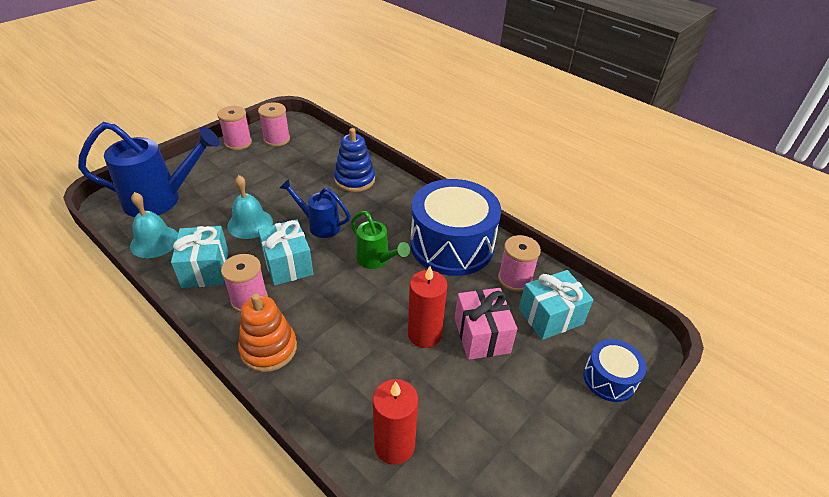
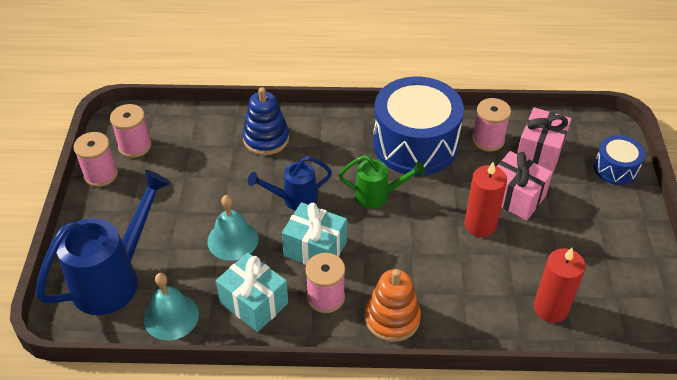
camera: 40 degrees left, 5 degrees up
turquoise gift [519,270,594,340] -> pink gift [517,107,572,172]

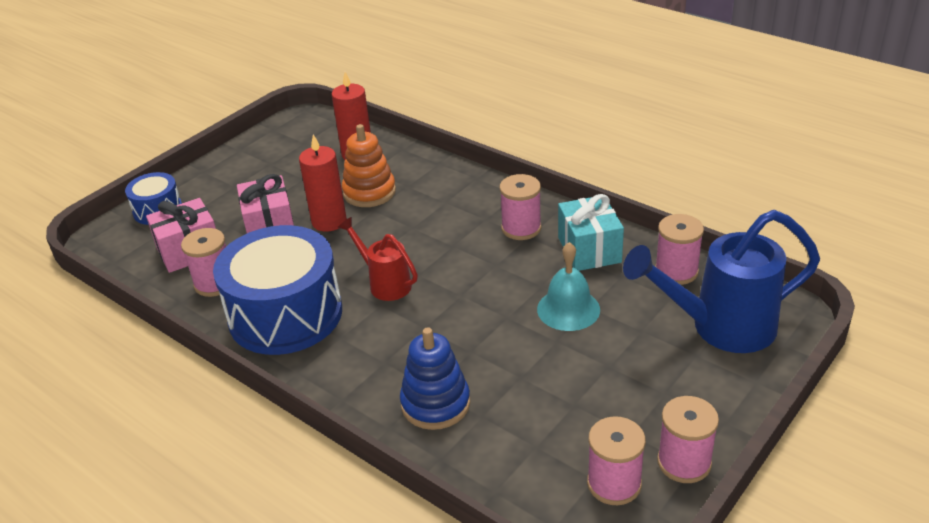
camera: 140 degrees left, 10 degrees down
turquoise bell [144,273,199,341] -> pink spool [655,214,704,285]
blue watering can [248,156,332,211] -> none
turquoise gift [282,202,347,265] -> none
green watering can [339,155,425,209] -> red watering can [338,217,418,301]
orange stacking toy [365,269,421,342] -> orange stacking toy moved to [342,124,396,207]

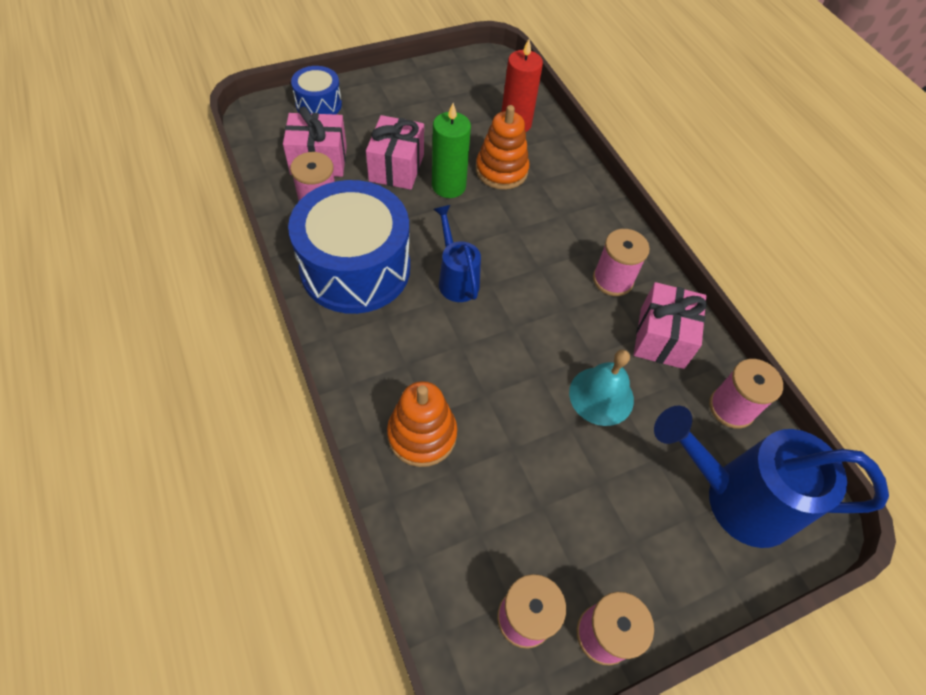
camera: 20 degrees right, 20 degrees up
red candle [299,134,347,232] -> green candle [432,103,471,198]
red watering can [338,217,418,301] -> blue watering can [434,205,481,302]
blue stacking toy [400,327,470,430] -> orange stacking toy [387,381,457,467]
turquoise gift [558,194,624,271] -> pink gift [634,282,707,369]

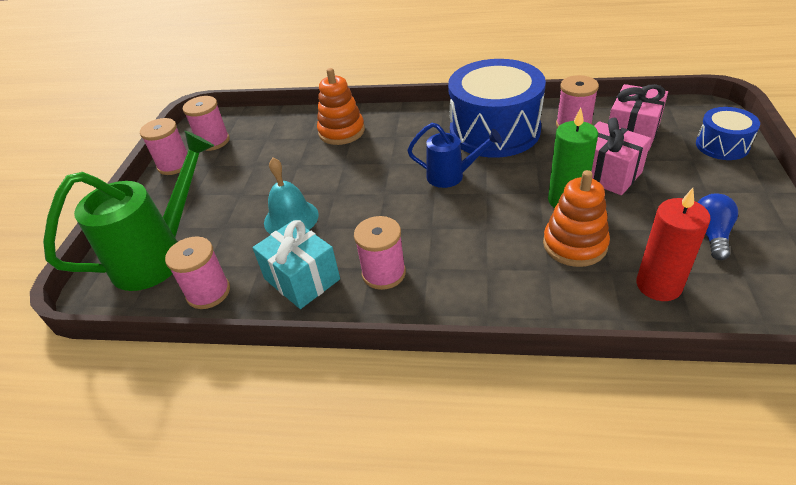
camera: 130 degrees right, 15 degrees down
pink gift [634,282,707,369] -> turquoise gift [252,220,340,309]
blue watering can [654,406,889,548] -> green watering can [43,131,214,291]
none -> blue light bulb [698,193,738,260]

